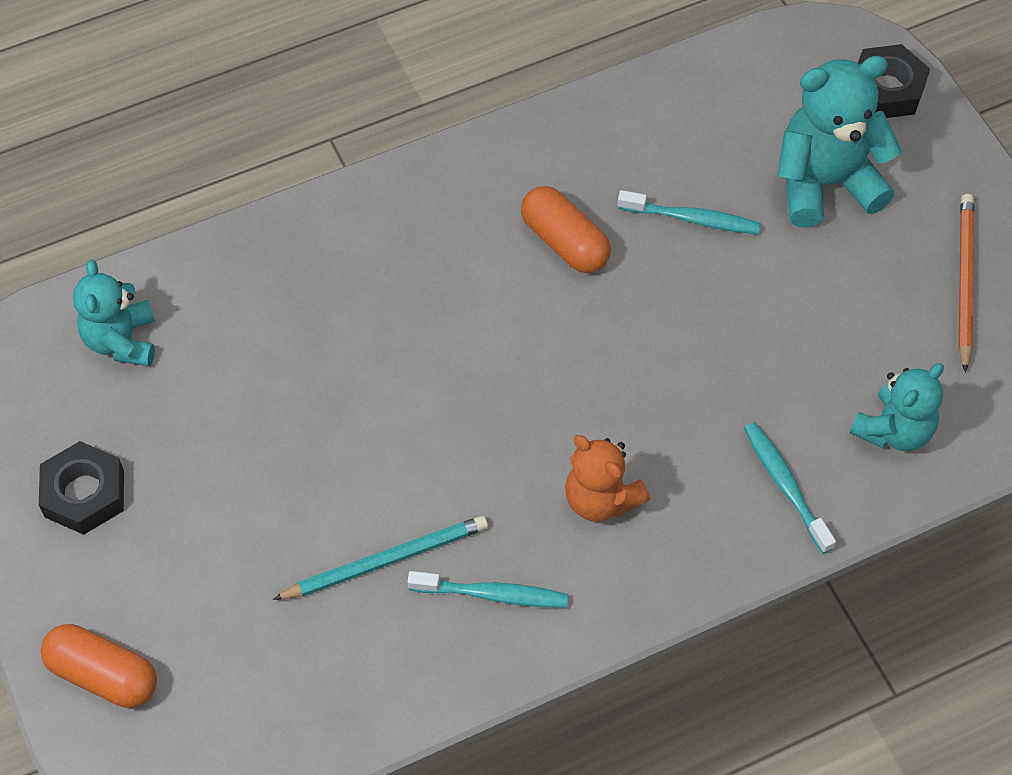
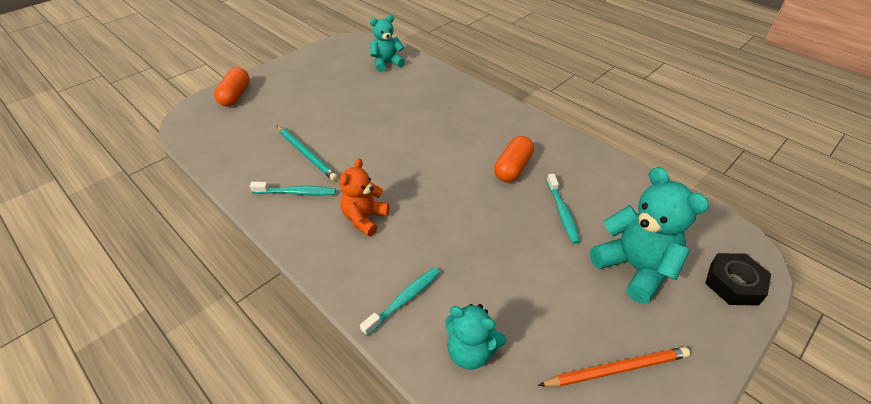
camera: 70 degrees right, 15 degrees down
black nut [39,441,124,535] -> none
turquoise toothbrush [407,571,569,608] -> turquoise toothbrush turned 75 degrees counterclockwise [250,182,336,196]

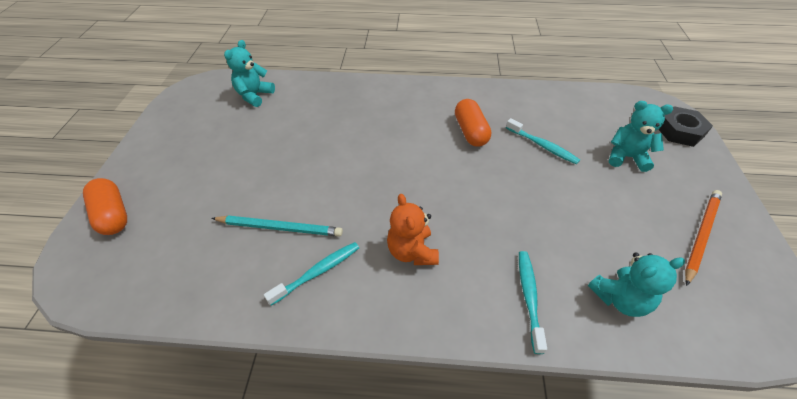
camera: 40 degrees left, 5 degrees up
turquoise teddy bear [590,167,709,304] -> turquoise teddy bear [609,101,673,172], size x0.64

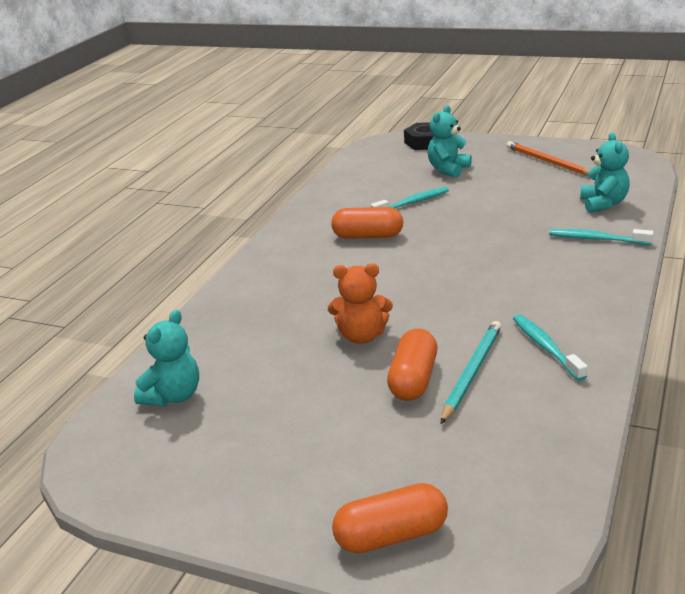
camera: 70 degrees left, 20 degrees down
turquoise teddy bear [224,40,275,107] -> turquoise teddy bear turned 105 degrees counterclockwise [134,310,199,406]
orange teddy bear [387,194,439,265] -> orange teddy bear moved to [328,263,393,344]
none -> orange capsule [387,329,437,401]

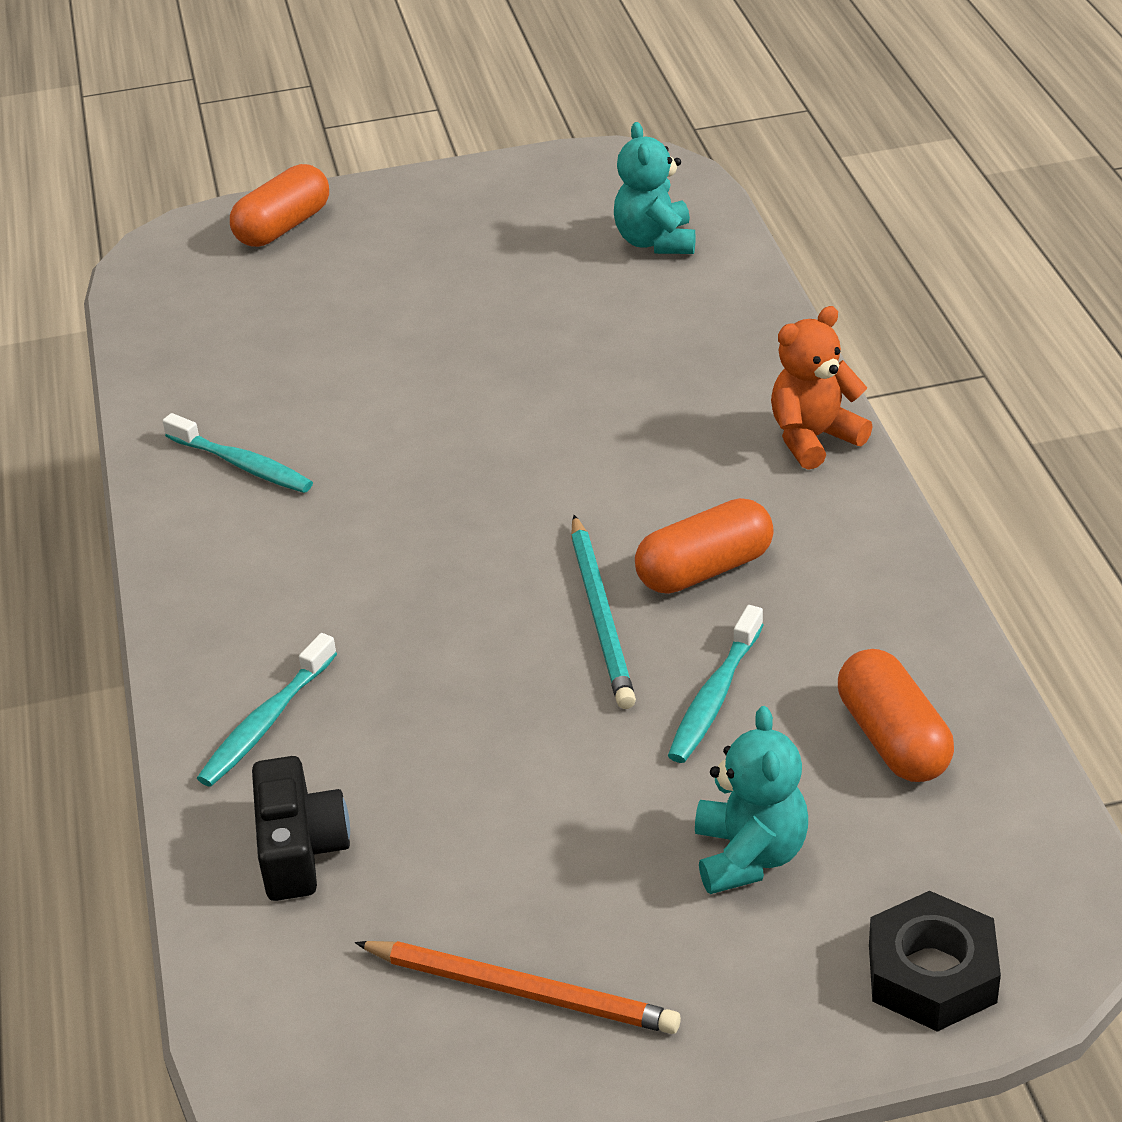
camera: 145 degrees right, 10 degrees up
orange teddy bear [328,263,393,344] -> orange teddy bear moved to [771,306,873,470]
orange capsule [387,329,437,401] -> orange capsule moved to [838,649,954,782]
turquoise pencil [441,321,502,424] -> turquoise pencil moved to [571,515,636,709]
turquoise toothbrush [549,229,654,245] -> turquoise toothbrush turned 135 degrees clockwise [197,633,337,787]
turquoise teddy bear [580,133,630,212] -> black camera [252,756,350,901]

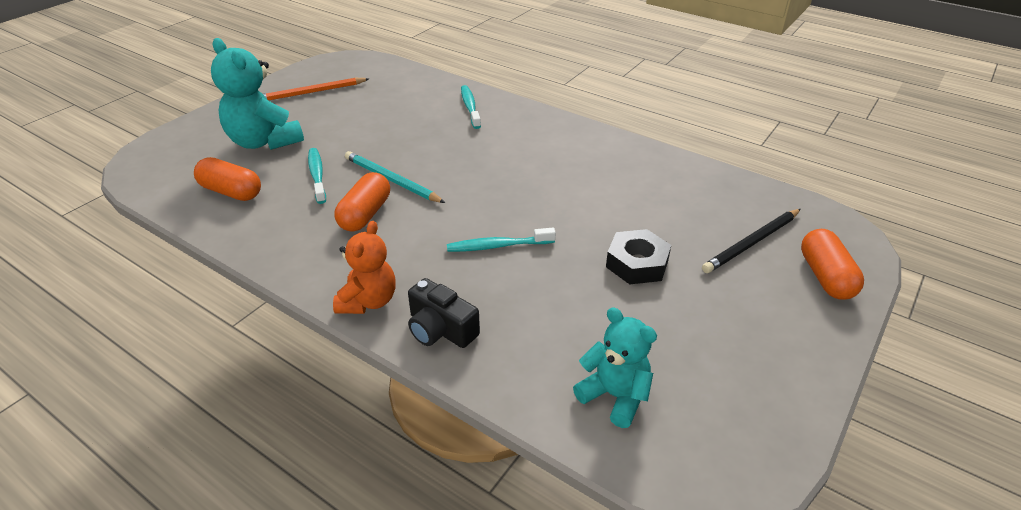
camera: 135 degrees right, 0 degrees up
turquoise toothbrush [163,413,313,493] -> turquoise toothbrush moved to [447,228,556,252]
black camera [252,756,350,901] -> black camera moved to [408,278,480,348]
turquoise teddy bear [695,706,808,894] -> turquoise teddy bear [211,38,304,150], size x1.55
black nut [869,891,1001,1032] -> black nut moved to [606,229,671,284]
none -> black pencil [702,209,801,273]

